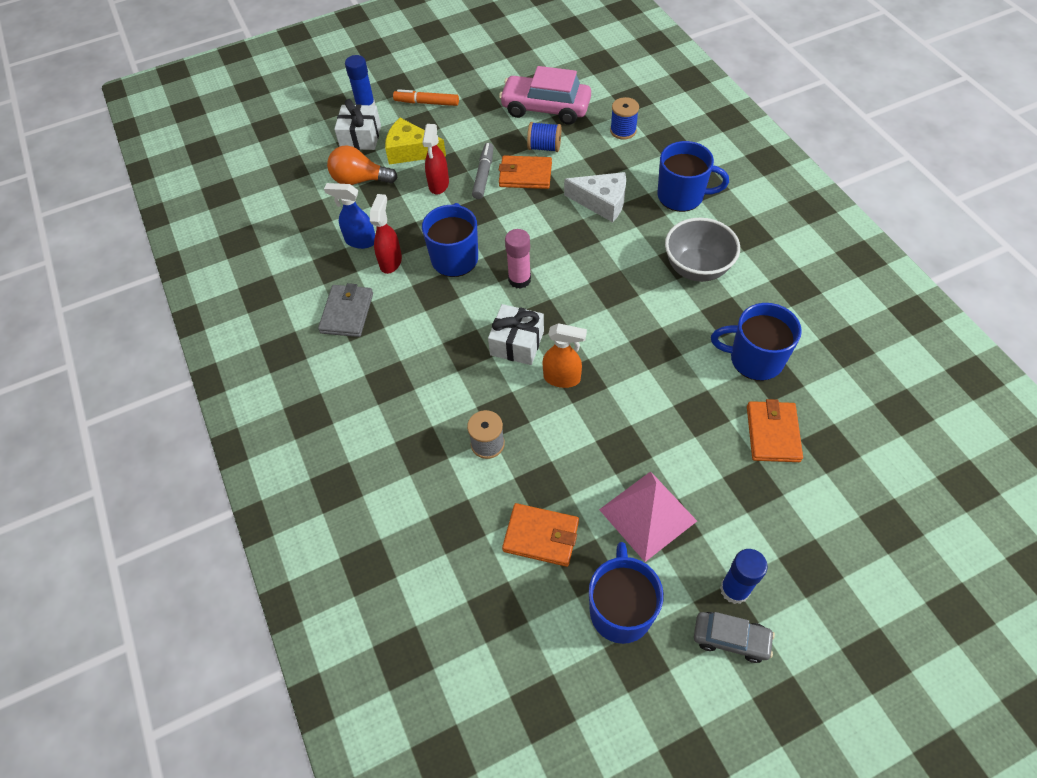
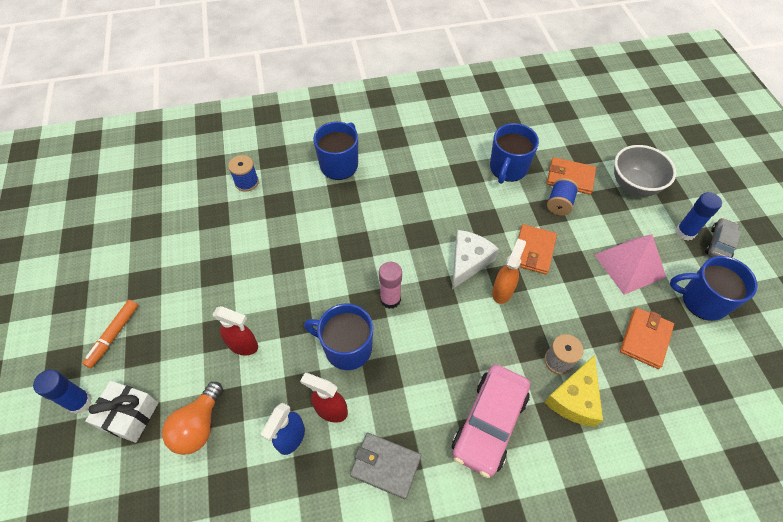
camera: 80 degrees left, 0 degrees up
yellow cheese [385,118,446,164] -> yellow cheese moved to [544,355,603,427]
grey marker [472,143,494,199] -> none
white gift [488,304,544,365] -> none
pink car [499,66,591,125] -> pink car moved to [452,365,530,478]
orange wallet [499,156,552,189] -> orange wallet moved to [518,224,557,275]
blue spool [527,122,561,152] -> blue spool moved to [547,178,579,216]
white cheese [564,172,626,222] -> white cheese moved to [452,230,499,289]
grey bowl [665,218,740,282] -> grey bowl moved to [614,145,676,196]

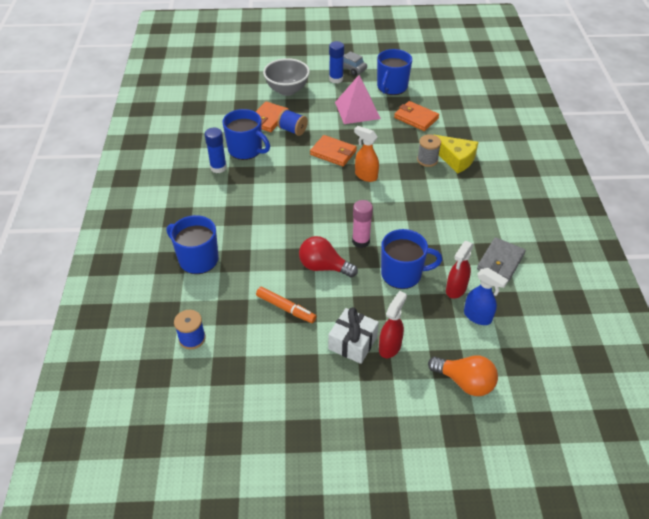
camera: 80 degrees left, 10 degrees down
blue glue stick [33,370,92,414] -> blue glue stick moved to [205,128,227,173]
orange marker [82,300,138,368] -> orange marker moved to [256,287,317,323]
white gift [85,381,158,443] -> white gift moved to [328,307,379,364]
blue mug [304,304,373,370] -> blue mug turned 120 degrees counterclockwise [381,229,442,289]
white cheese [452,230,499,289] -> none
pink car [452,365,530,478] -> none
none -> red light bulb [299,236,358,277]

